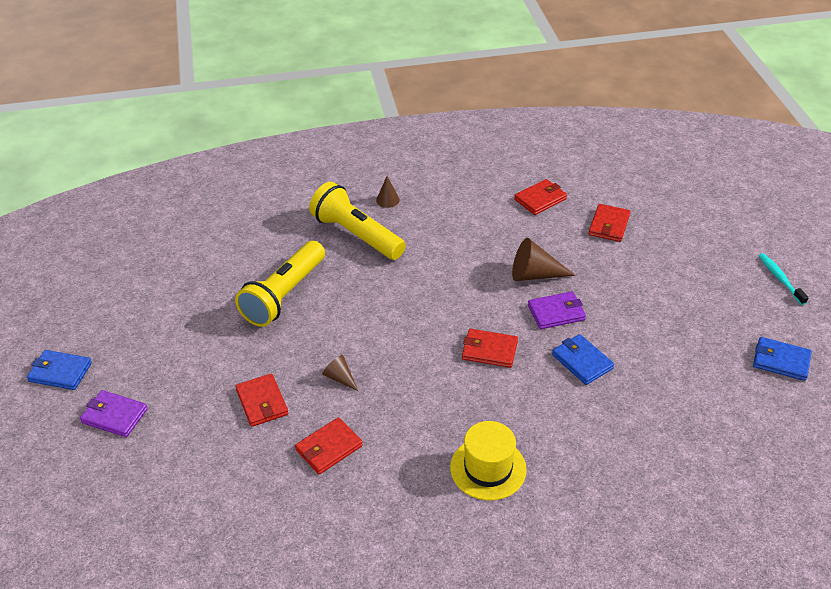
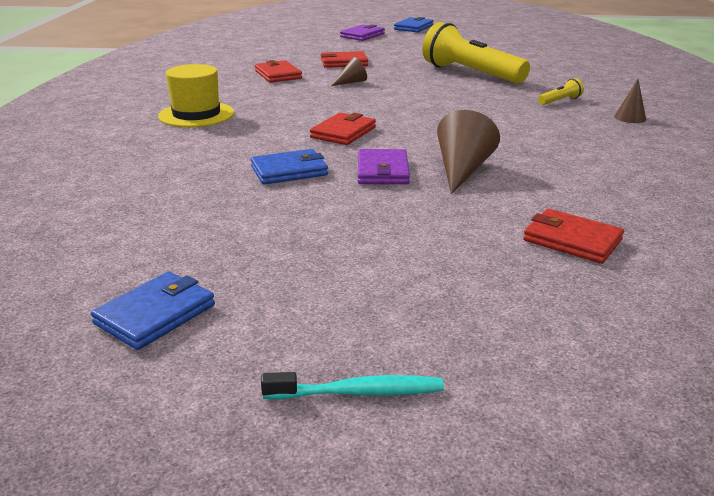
camera: 105 degrees right, 15 degrees down
yellow flashlight [309,182,406,260] -> yellow flashlight [538,78,584,105], size x0.40
red wallet [514,179,567,215] -> none

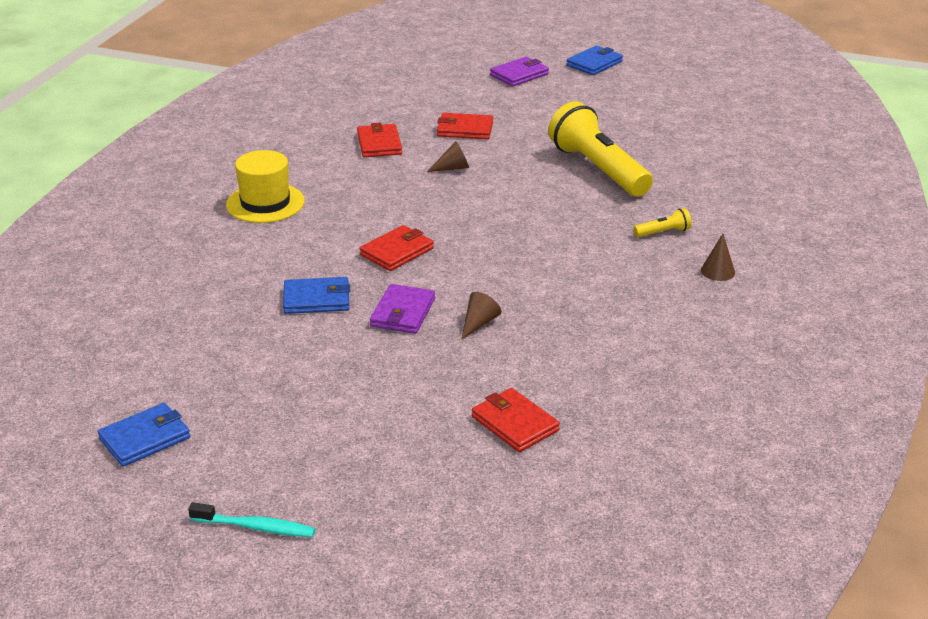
camera: 15 degrees right, 5 degrees up
brown cone [437,110,500,194] -> brown cone [461,292,501,340], size x0.57

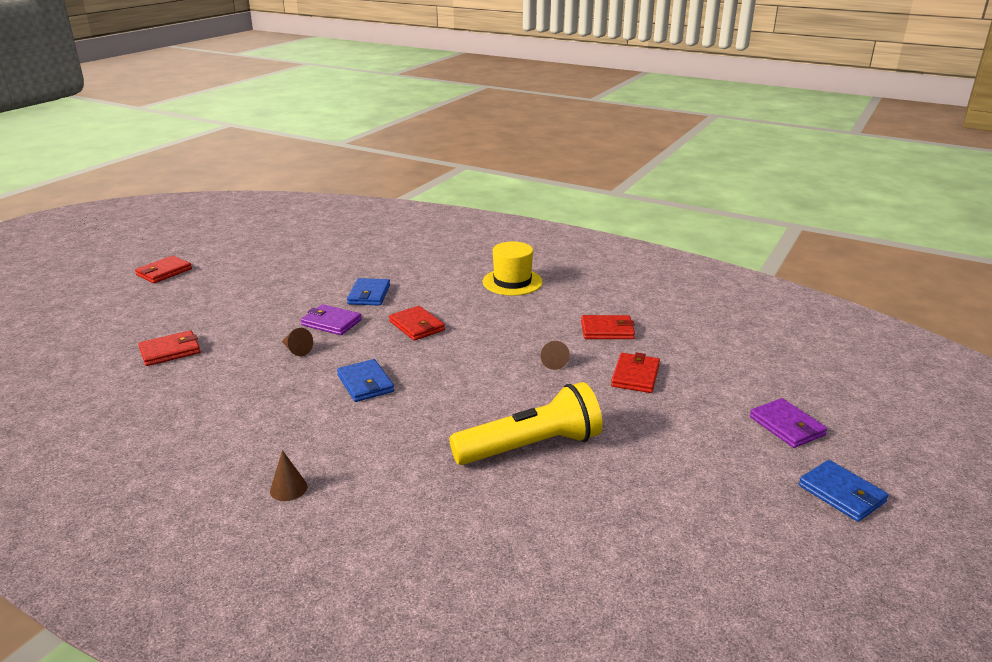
camera: 100 degrees right, 5 degrees down
blue wallet [98,403,190,467] -> blue wallet moved to [337,359,394,402]
turquoise toothbrush [188,502,315,537] -> red wallet [135,256,192,283]
yellow flashlight [634,208,692,237] -> none

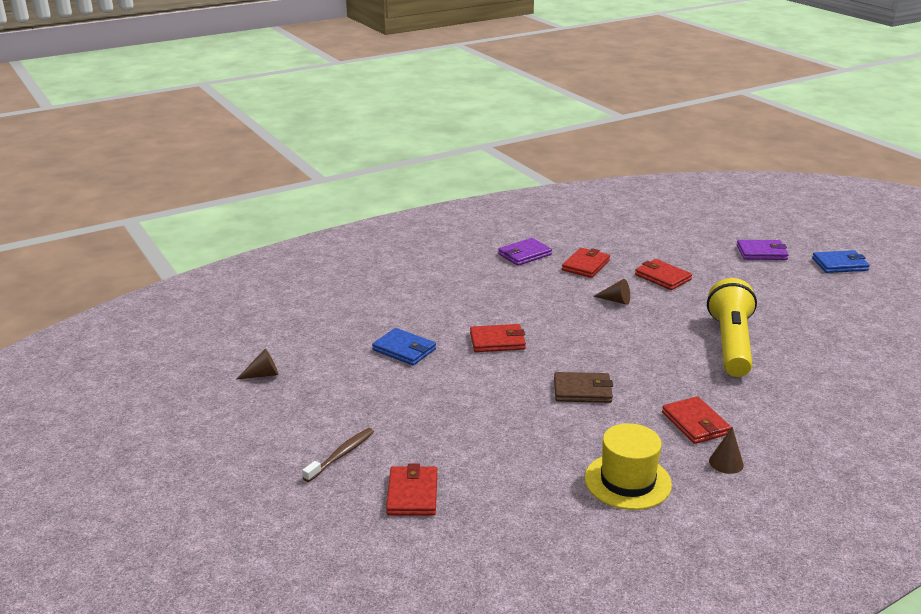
camera: 60 degrees left, 0 degrees up
red wallet [135,256,192,283] -> red wallet moved to [662,396,731,444]
brown cone [282,328,313,356] -> brown cone moved to [236,349,279,380]
purple wallet [301,304,362,335] -> purple wallet moved to [498,238,552,266]
blue wallet [337,359,394,402] -> brown wallet [554,372,613,403]
yellow hat [482,242,543,296] -> yellow hat moved to [585,423,672,510]
none -> brown toothbrush [302,428,374,482]

